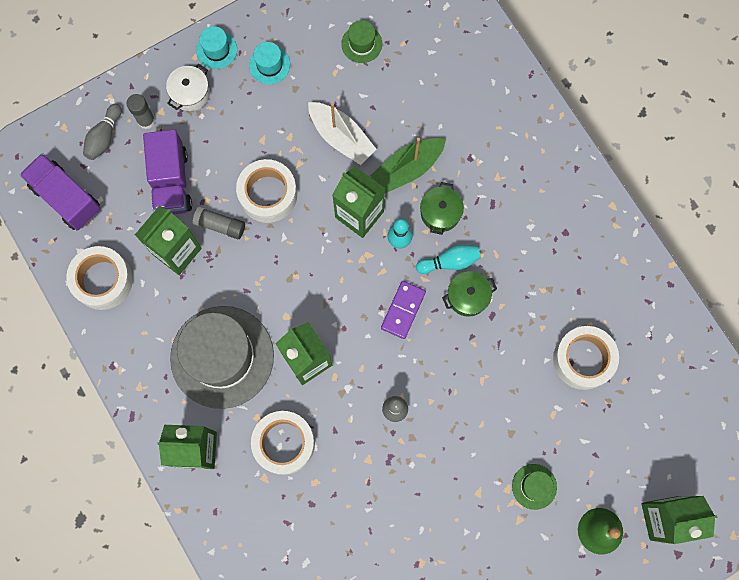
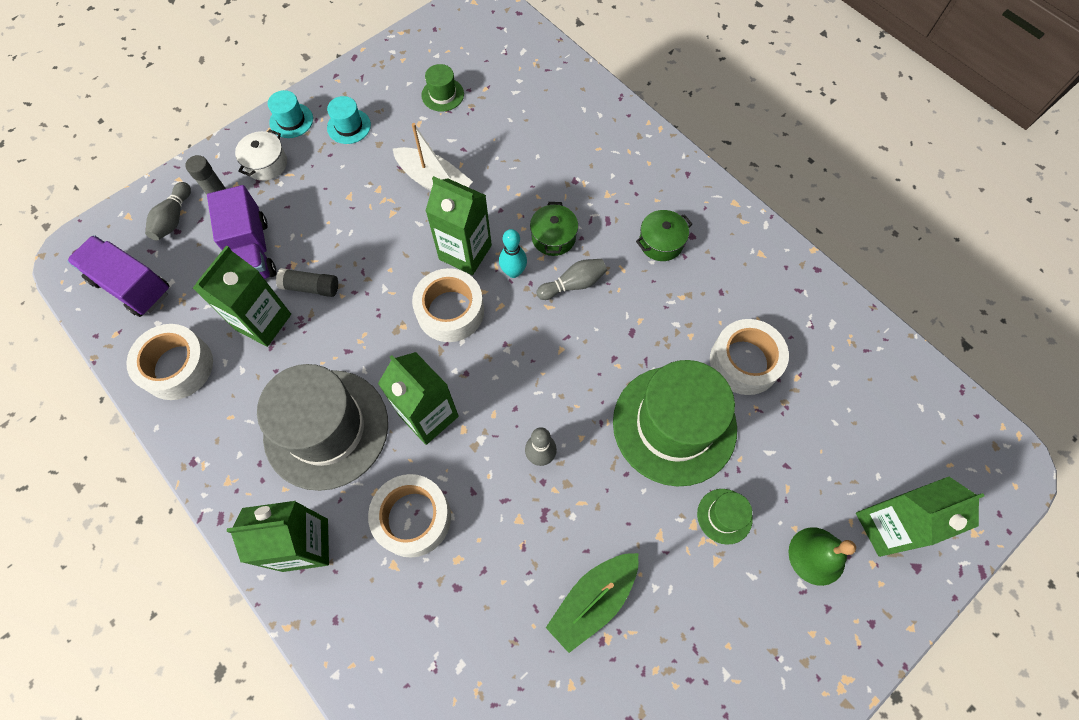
camera: 10 degrees left, 10 degrees down
white tape [236,159,297,223] -> white tape moved to [412,268,484,342]
green boat [370,138,446,193] -> green boat moved to [546,553,638,653]
purple domino [381,281,426,339] -> none
turquoise bowling pin [416,245,481,274] -> grey bowling pin [537,259,607,300]
green pot [442,271,497,317] -> green pot moved to [636,210,692,261]
none -> green hat [613,360,737,486]

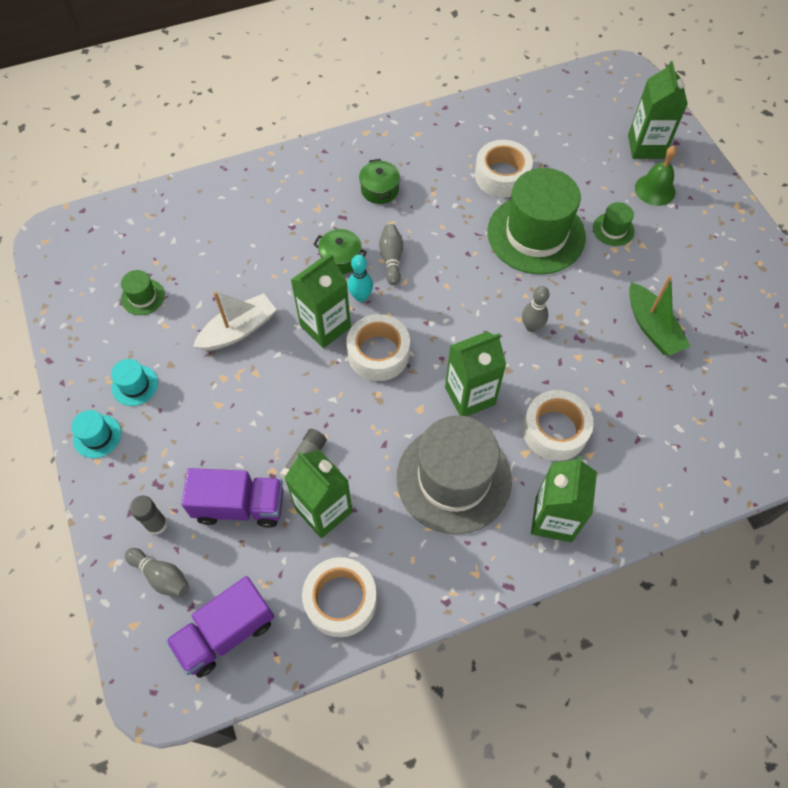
camera: 70 degrees left, 5 degrees down
white pot [235,129,287,181] -> none

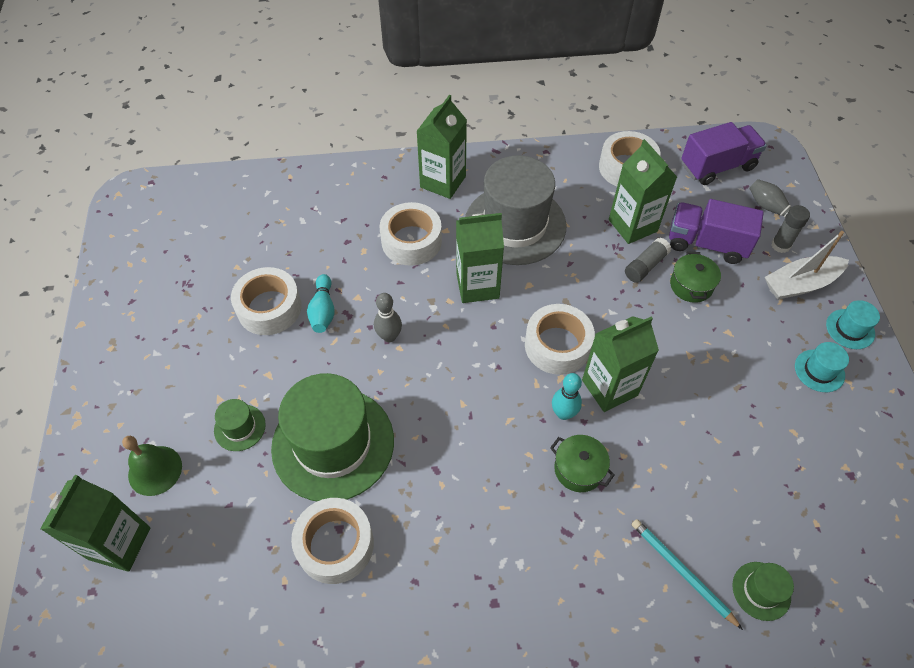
camera: 165 degrees left, 5 degrees down
green hat [121,270,165,315] -> green hat moved to [732,562,794,621]
white boat [193,291,277,351] -> white boat moved to [765,231,849,300]
green pot [359,159,400,204] -> green pot moved to [670,251,721,303]
grey bowling pin [379,224,403,285] -> none
green boat [629,275,691,356] -> white tape [231,267,302,335]
none -> turquoise bowling pin [307,274,335,333]
none -> turquoise pencil [632,519,743,630]

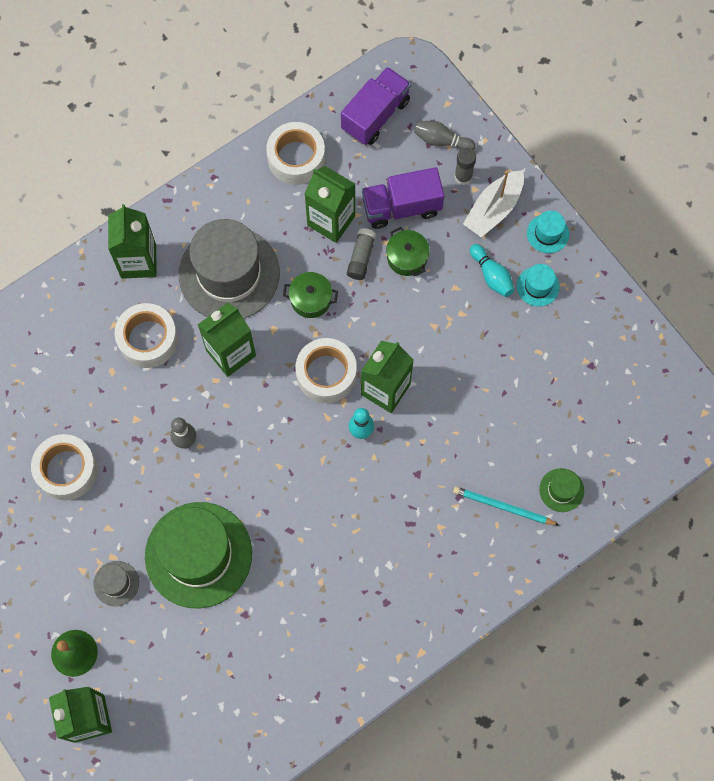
camera: 30 degrees left, 15 degrees up
green hat [214,399,266,451] -> grey hat [93,561,139,606]
white tape [291,498,374,584] -> none
turquoise bowling pin [307,274,335,333] -> turquoise bowling pin moved to [470,244,514,297]
green pot [550,435,615,492] -> green pot moved to [283,272,338,318]

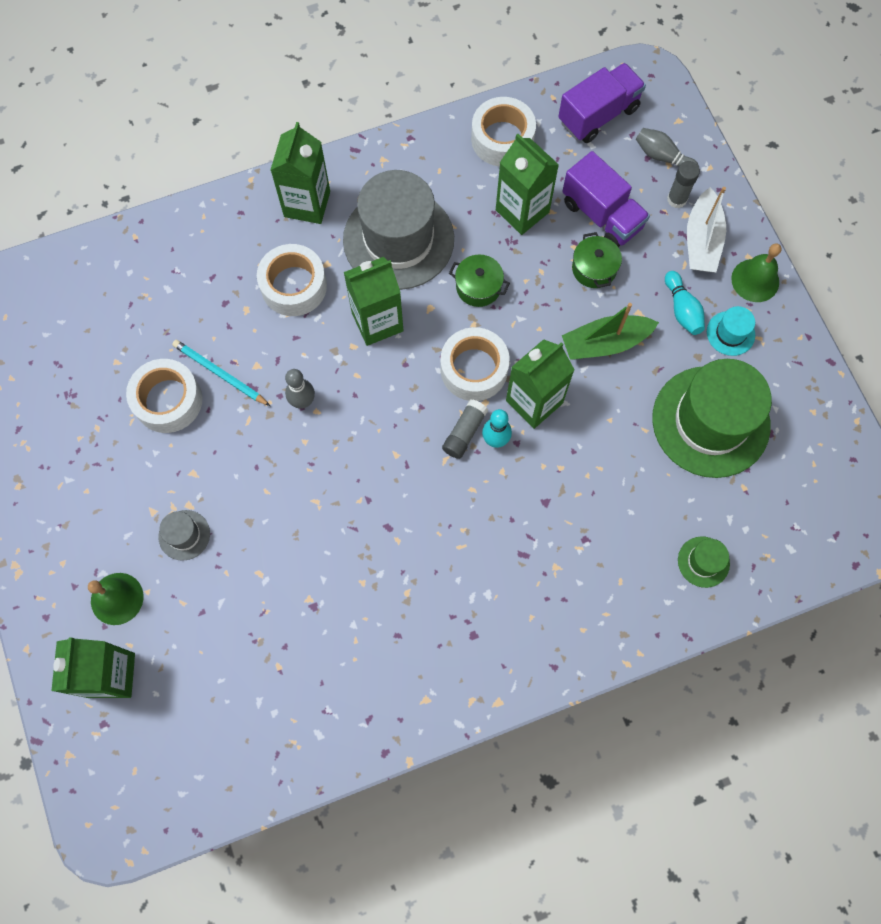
camera: 15 degrees right, 0 degrees up
green hat [145,502,252,608] -> green hat moved to [652,359,772,478]
grey glue stick [347,228,376,280] -> grey glue stick moved to [442,399,488,459]
purple truck [362,167,444,229] -> purple truck turned 135 degrees counterclockwise [562,151,650,247]
turquoise pencil [453,487,559,525] -> turquoise pencil moved to [172,340,270,406]
white boat [463,170,524,238] -> white boat turned 45 degrees counterclockwise [687,187,726,272]
turquoise hat [527,211,569,253] -> green bell [731,243,782,302]
none -> green boat [562,303,659,360]

